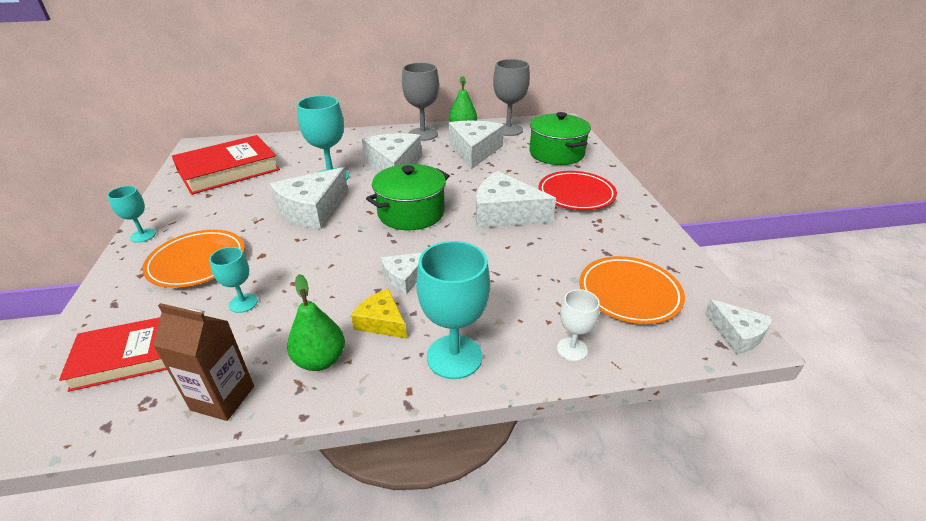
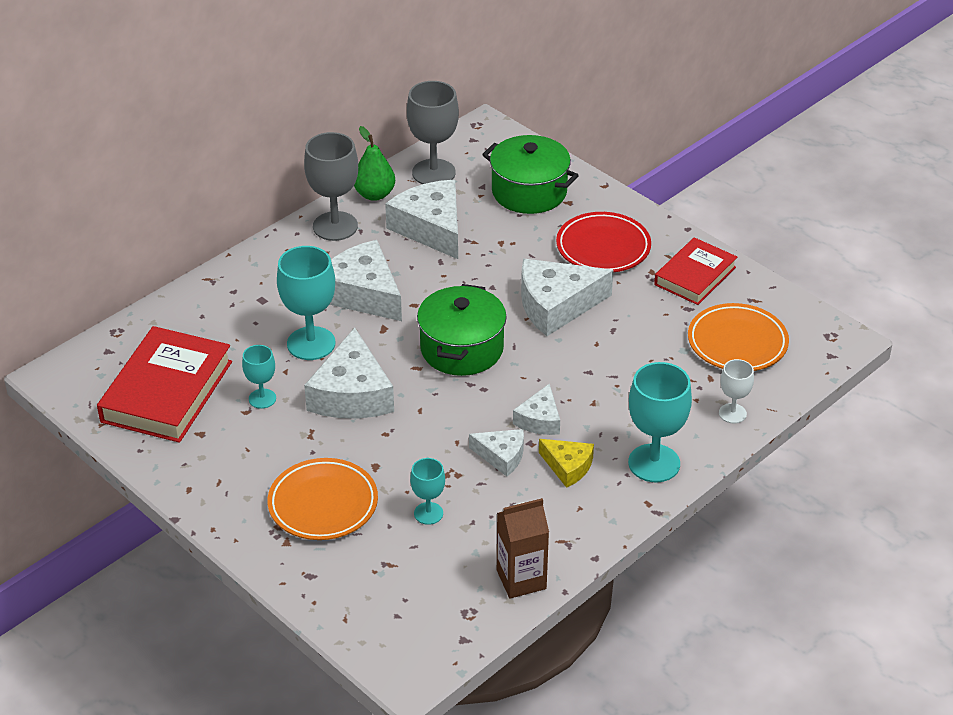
camera: 35 degrees left, 5 degrees up
red book [59,317,167,392] -> red book moved to [654,237,737,305]
turquoise goblet [107,186,156,243] -> turquoise goblet moved to [242,345,276,409]
green pear [287,274,345,371] -> none
yellow cheese [351,289,407,339] -> yellow cheese turned 150 degrees counterclockwise [539,439,594,488]
white cheese [705,299,772,354] -> white cheese moved to [469,429,524,476]

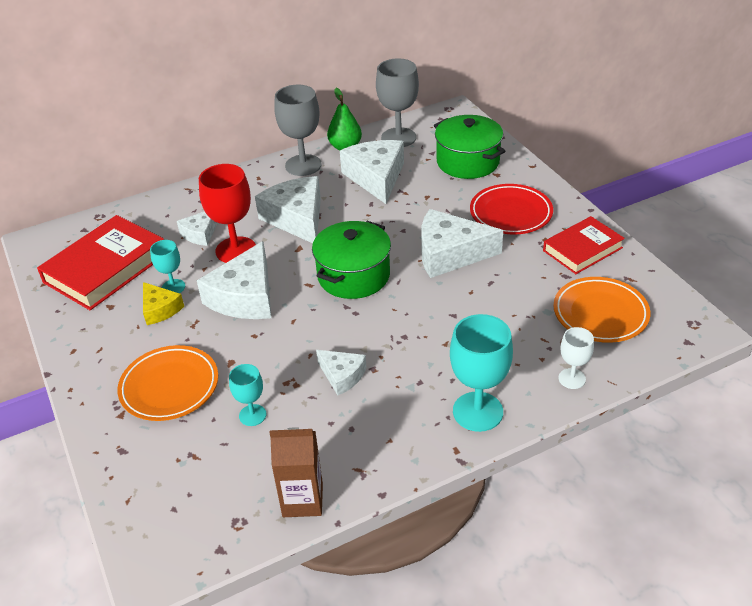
camera: 20 degrees right, 0 degrees up
turquoise goblet [277,246,335,360] -> red goblet [199,164,256,263]
white cheese [513,383,560,435] -> white cheese moved to [177,211,217,246]
yellow cheese [539,439,594,488] -> yellow cheese moved to [143,282,184,325]

